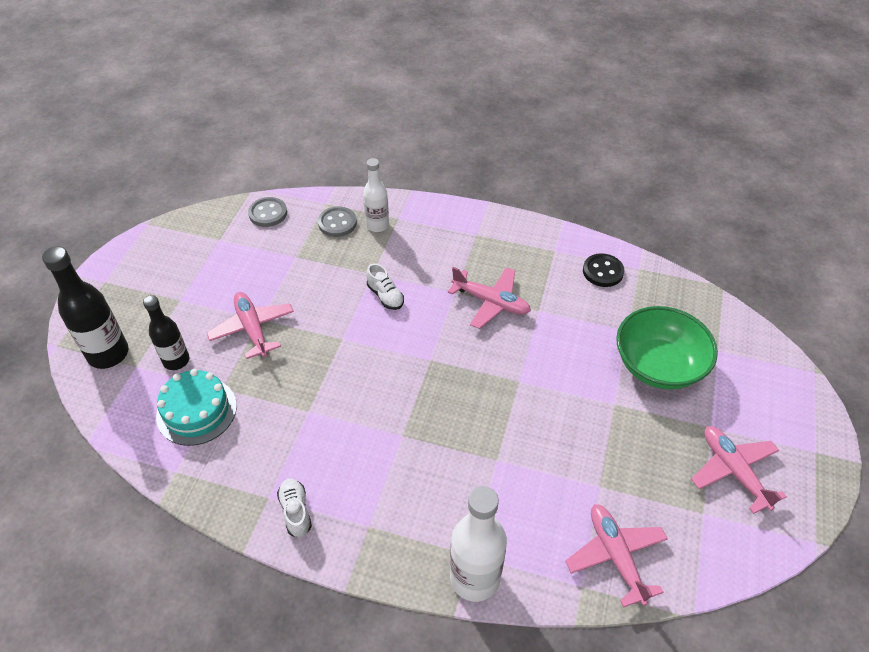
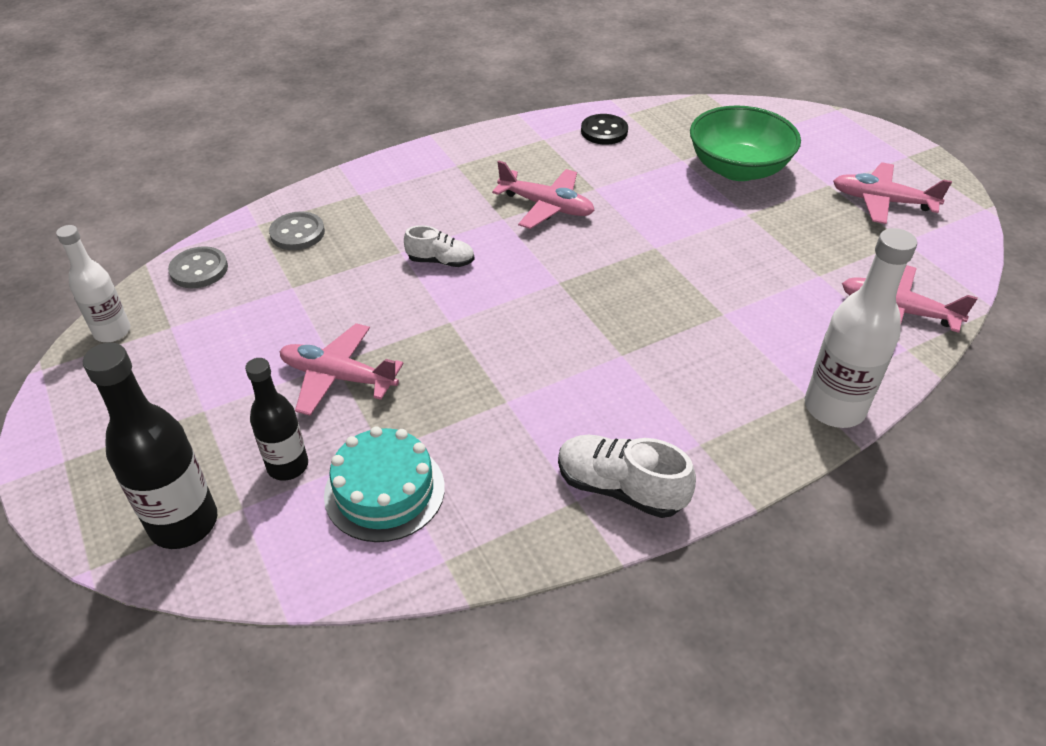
camera: 45 degrees left, 5 degrees down
white shoe [277,478,312,537] -> white shoe [558,435,696,518], size x1.56
white bottle [363,158,389,232] -> white bottle moved to [56,225,130,342]
pink plane [448,267,531,329] -> pink plane turned 45 degrees clockwise [492,161,595,229]

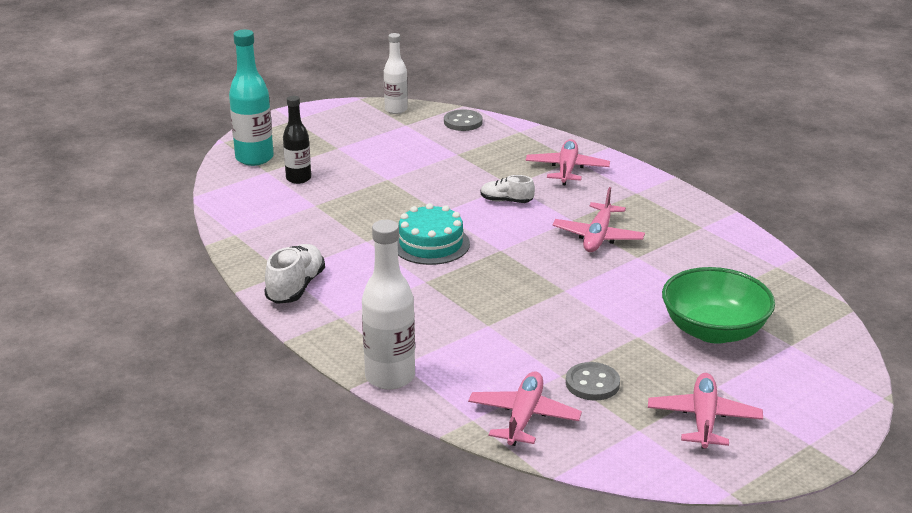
camera: 80 degrees right, 15 degrees down
black bottle [83,343,217,549] -> turquoise bottle [229,30,274,166]
grey button [269,211,325,250] -> grey button moved to [566,362,620,401]
pink plane [280,323,404,416] -> pink plane moved to [526,139,610,185]
turquoise cake [324,426,445,542] -> turquoise cake moved to [397,203,470,265]
white shoe [404,225,474,267] -> white shoe turned 105 degrees clockwise [481,175,535,203]
black button [581,114,628,145] -> none

